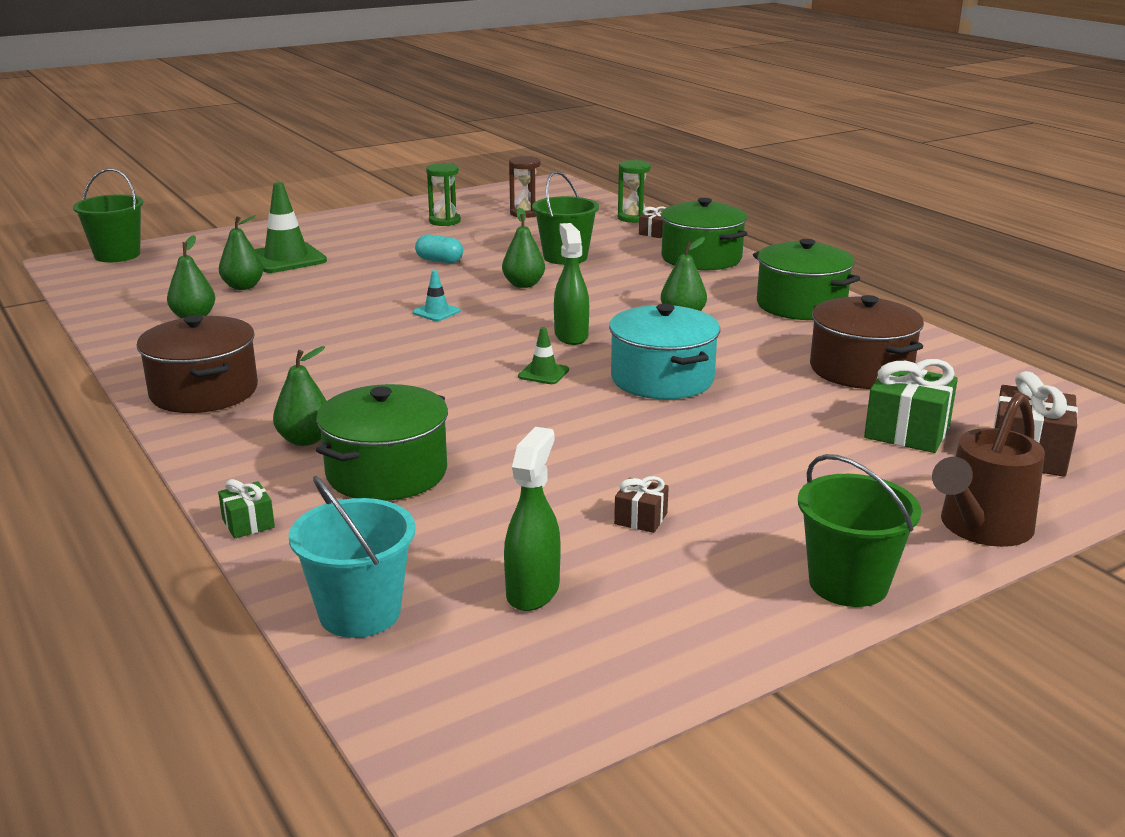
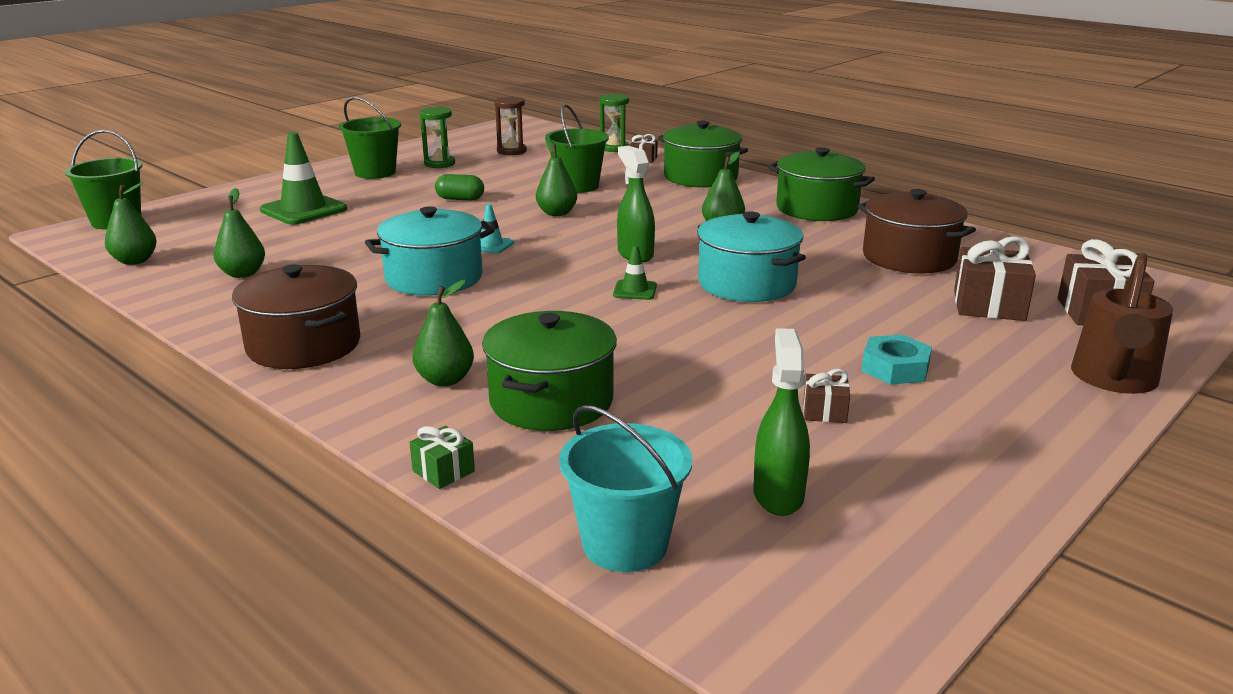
camera: 15 degrees left, 0 degrees up
green pear [219,215,264,290] -> green pear moved to [105,182,157,265]
turquoise capsule [415,234,463,263] -> green capsule [435,174,484,201]
green bucket [798,454,921,607] -> green bucket moved to [339,97,401,179]
green gift [864,359,958,453] -> brown gift [954,236,1036,321]
none -> turquoise pot [365,206,494,296]
none -> turquoise nut [861,335,932,384]

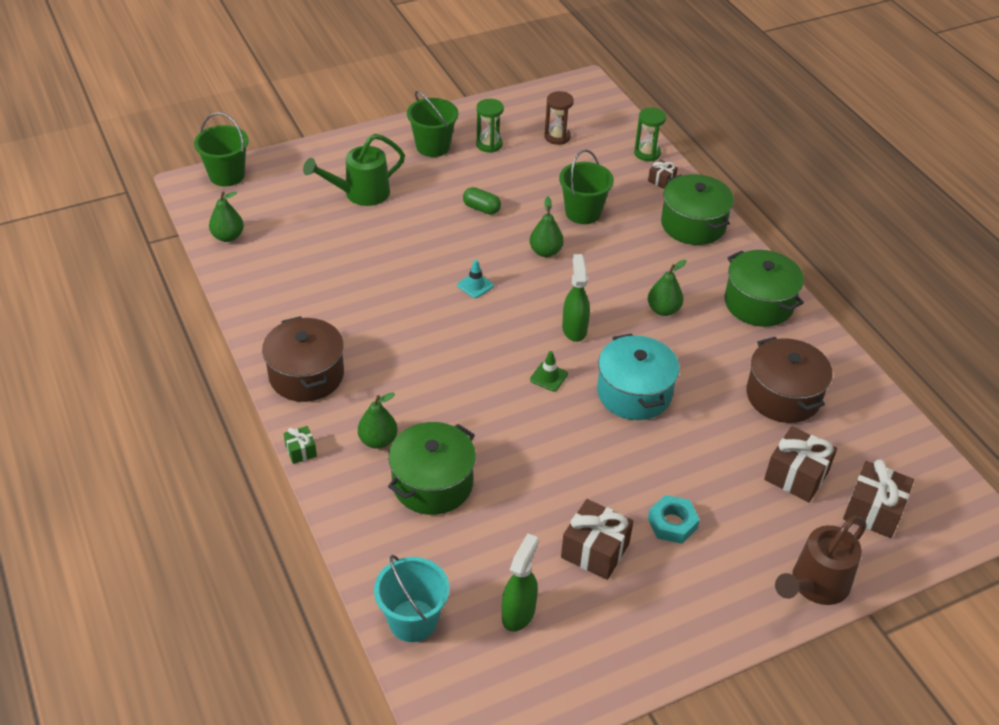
camera: 20 degrees right, 20 degrees up
green pear [214,188,265,278] -> none
green traffic cone [260,132,347,225] -> green watering can [303,134,405,206]
turquoise pot [365,206,494,296] -> none
green gift [410,426,475,489] -> green gift moved to [283,426,317,464]
brown gift [803,369,850,423] -> brown gift [561,499,633,580], size x1.90

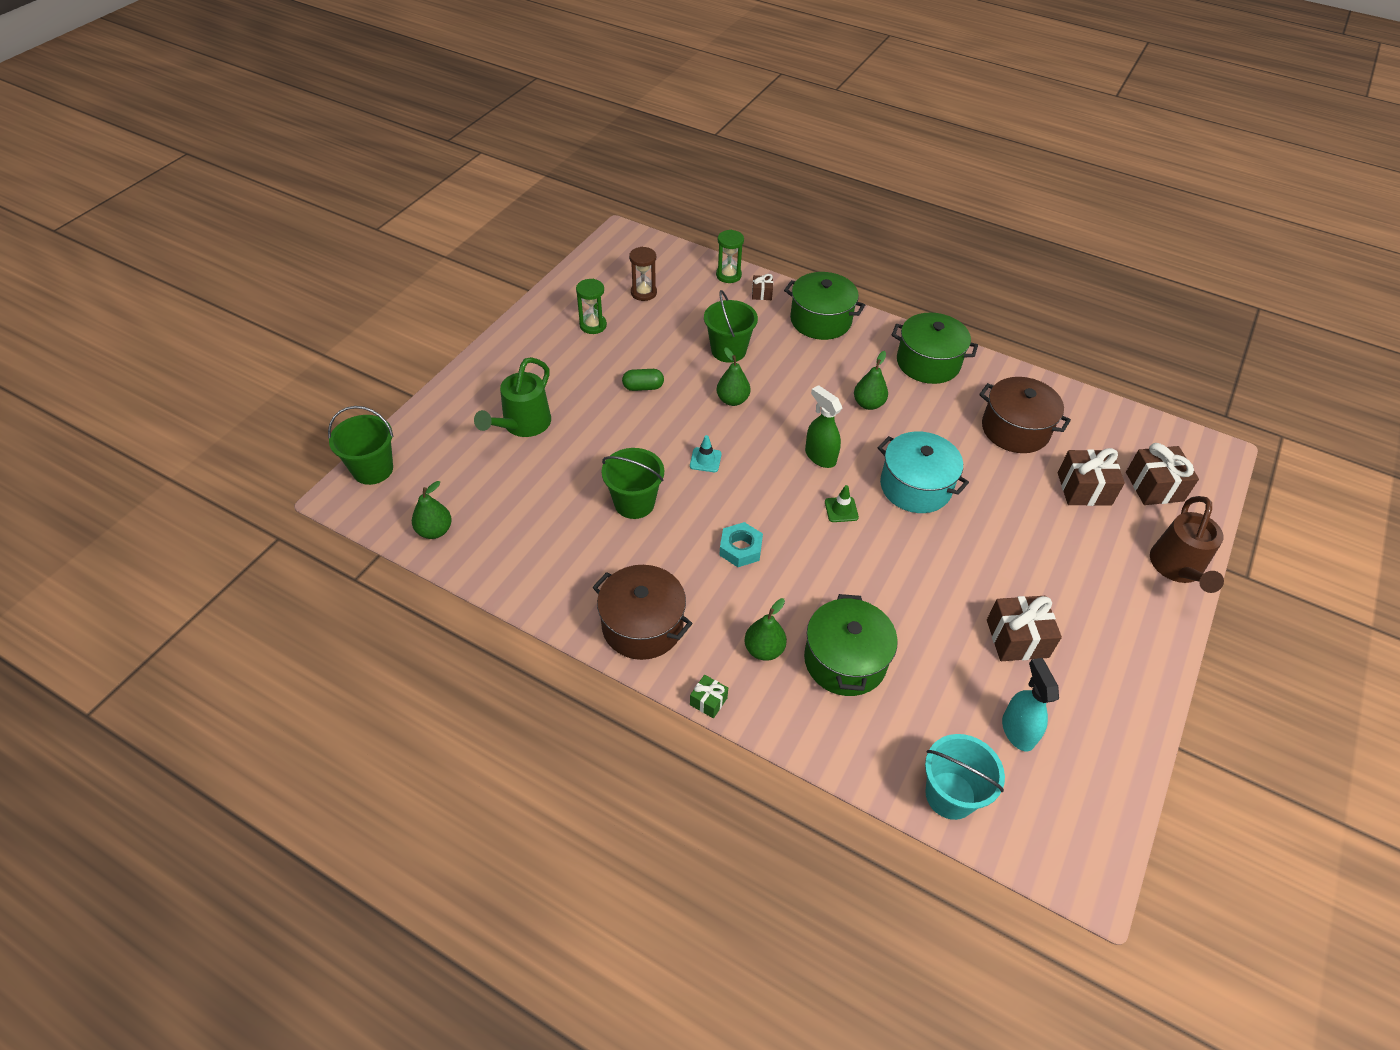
camera: 35 degrees left, 5 degrees up
green bucket [407,91,458,157] -> green bucket moved to [601,448,664,519]
green spray bottle [502,533,539,632] -> turquoise spray bottle [1002,658,1059,751]
turquoise nut [648,495,700,544] -> turquoise nut moved to [719,522,763,567]

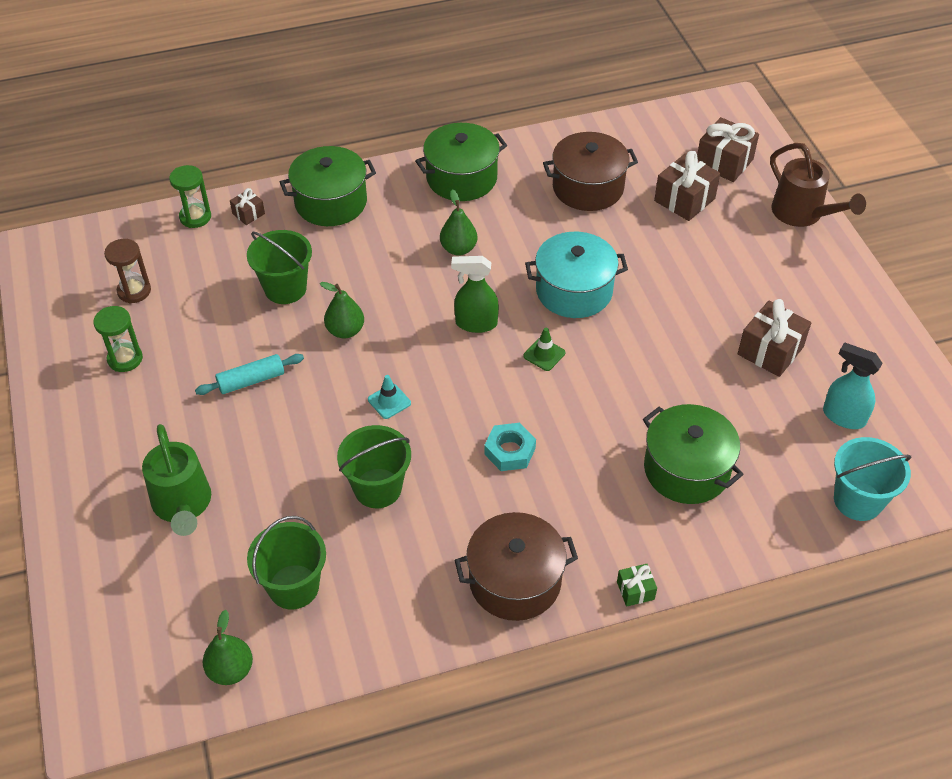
camera: 45 degrees left, 0 degrees up
green bucket [328,406,394,485] -> green bucket moved to [247,516,326,609]
green capsule [622,369,664,391] -> turquoise rolling pin [195,354,304,395]
green pear [744,598,787,661] -> none

